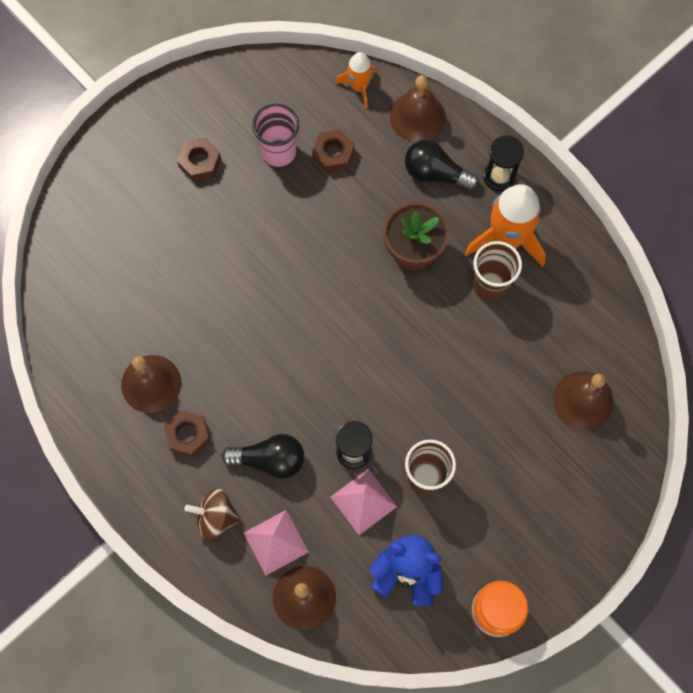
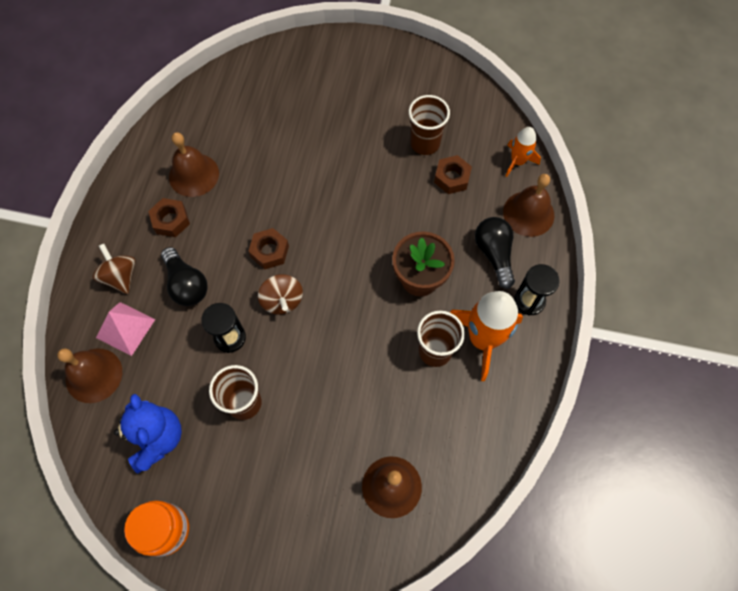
camera: 55 degrees right, 5 degrees down
brown nut [177,138,221,182] -> brown nut moved to [248,228,289,269]
pink cup [252,104,299,167] -> brown cup [409,95,450,155]
pink pyramid [330,469,397,535] -> none
none -> brown spinning top [258,274,303,315]

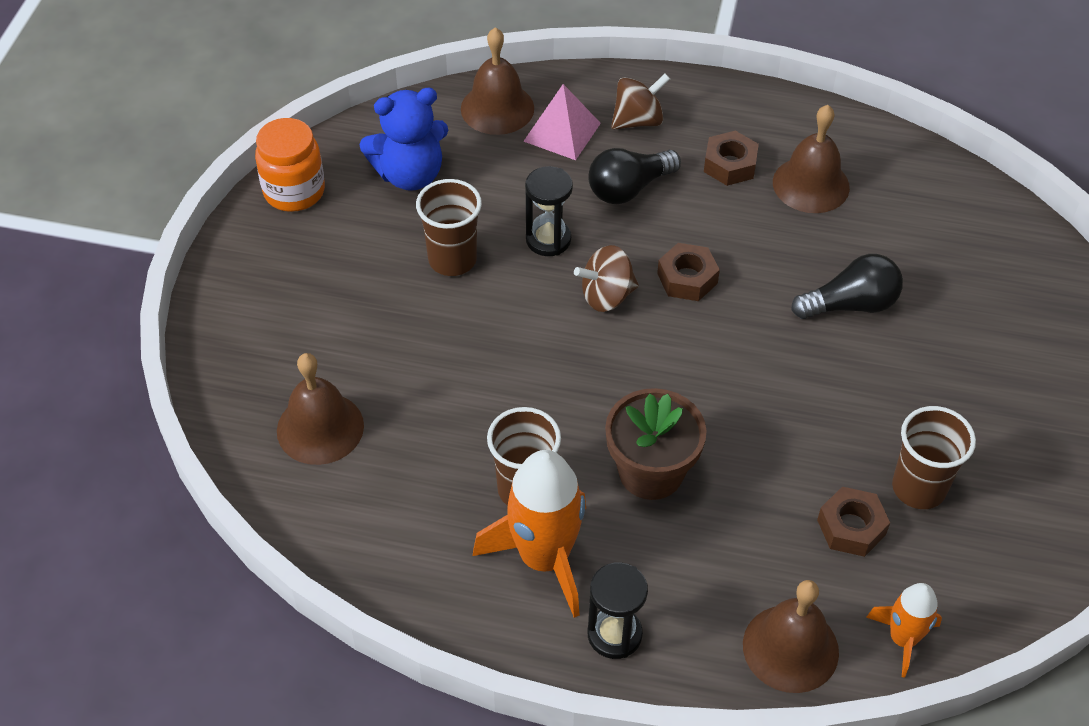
camera: 90 degrees right, 15 degrees down
black light bulb [475,217,515,289] -> black light bulb moved to [791,254,903,319]

